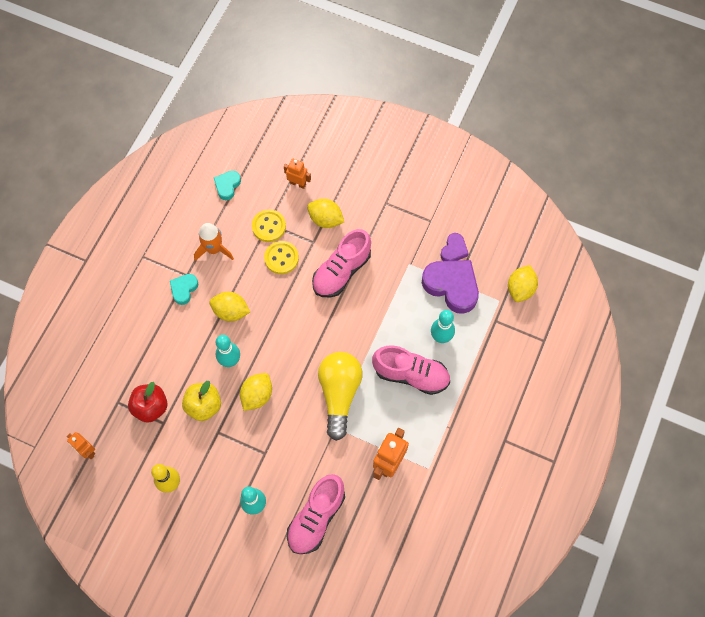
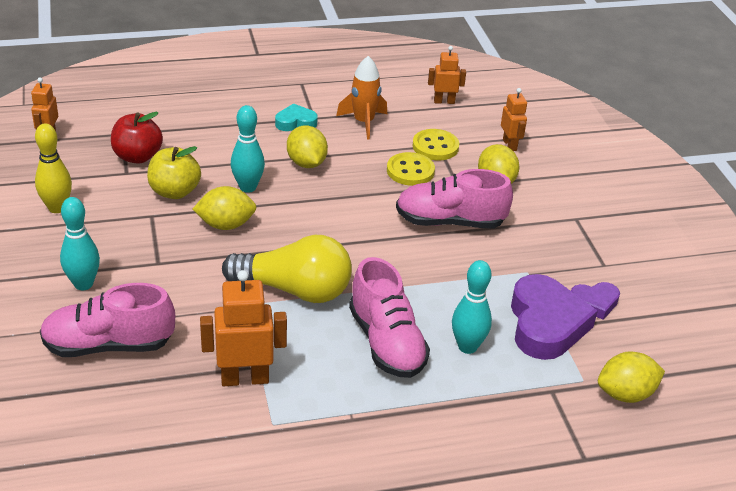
camera: 50 degrees right, 30 degrees down
turquoise heart [214,171,241,200] -> orange robot [428,46,466,104]
yellow light bulb [318,352,362,441] -> yellow light bulb turned 45 degrees clockwise [222,235,352,303]

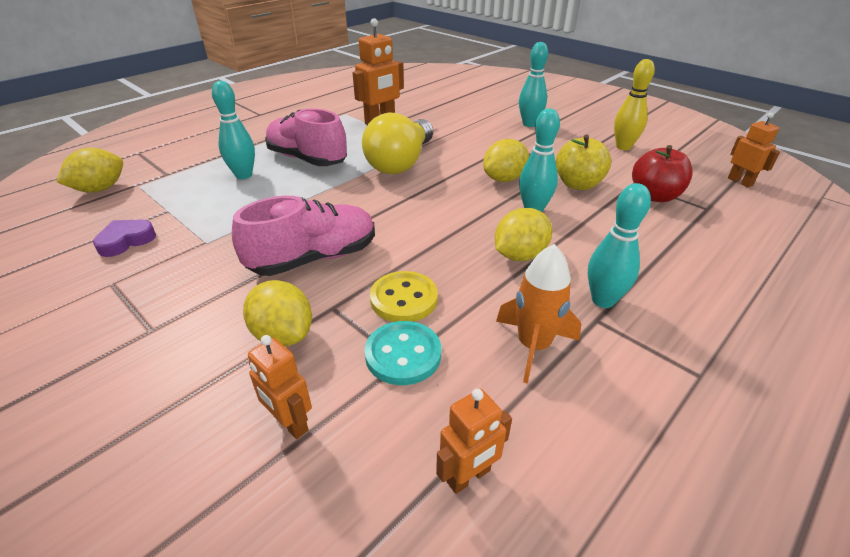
camera: 150 degrees right, 0 degrees up
pink shoe [40,283,175,357] -> none
yellow light bulb [222,235,352,303] -> yellow light bulb turned 45 degrees counterclockwise [362,113,433,174]
turquoise heart [275,103,318,131] -> turquoise bowling pin [588,183,651,308]
yellow lemon [287,125,328,168] -> yellow lemon turned 75 degrees counterclockwise [495,208,552,261]
yellow button [412,129,459,160] -> turquoise button [364,321,441,385]
purple heart [511,274,598,360] -> none

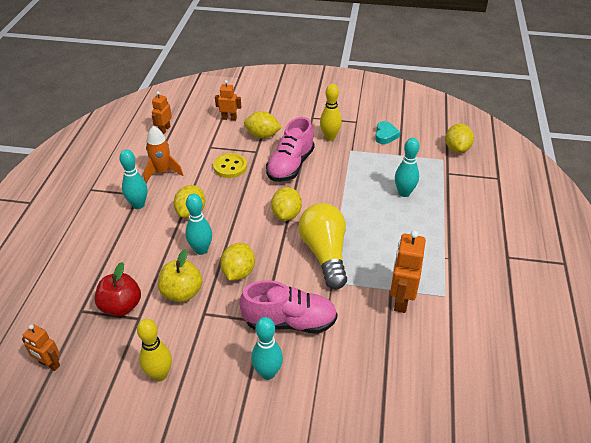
camera: 145 degrees right, 5 degrees up
purple heart [93,220,156,257] -> turquoise heart [375,121,400,144]
pink shoe [265,109,347,166] -> pink shoe moved to [239,280,338,333]
turquoise button [364,321,441,385] -> none
none -> yellow lemon [271,187,302,221]
none -> yellow bowling pin [320,84,342,141]

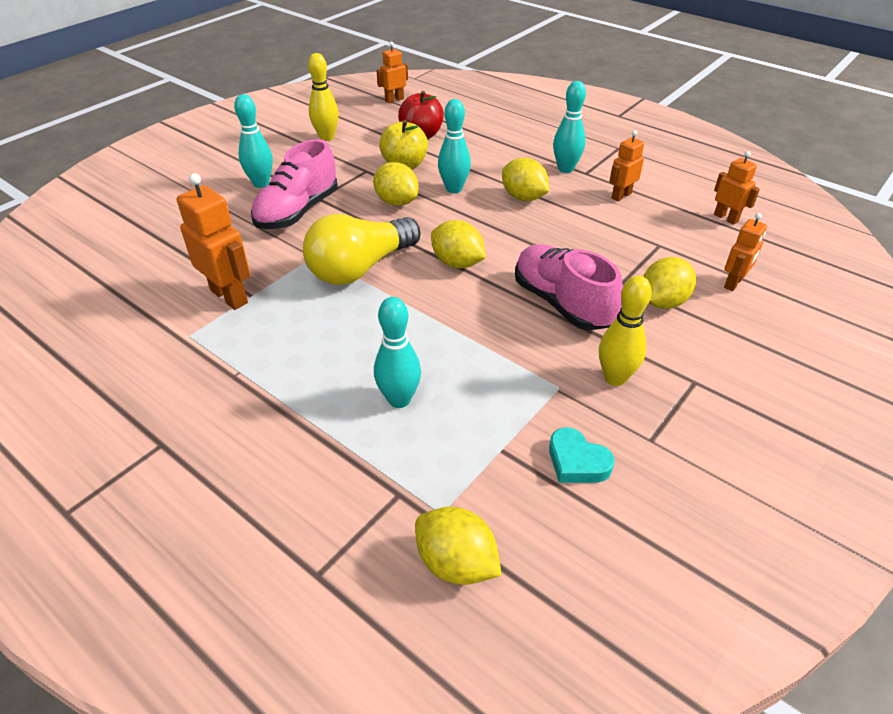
camera: 120 degrees right, 0 degrees up
orange rocket [143,126,183,182] -> orange robot [609,130,644,202]
yellow button [213,153,247,178] -> none
yellow light bulb [298,203,347,289] -> yellow light bulb turned 120 degrees clockwise [303,214,420,285]

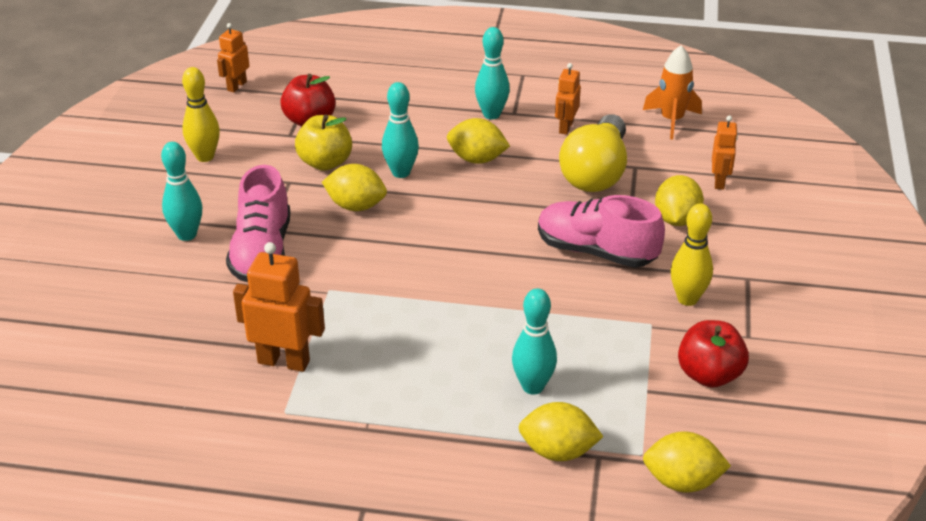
camera: 30 degrees left, 5 degrees down
yellow light bulb [303,214,420,285] -> yellow light bulb moved to [559,114,627,192]
yellow lemon [431,220,486,268] -> yellow lemon moved to [518,402,603,461]
turquoise heart [549,427,614,483] -> red apple [678,320,749,388]
orange robot [714,151,760,225] -> orange rocket [643,45,702,139]

